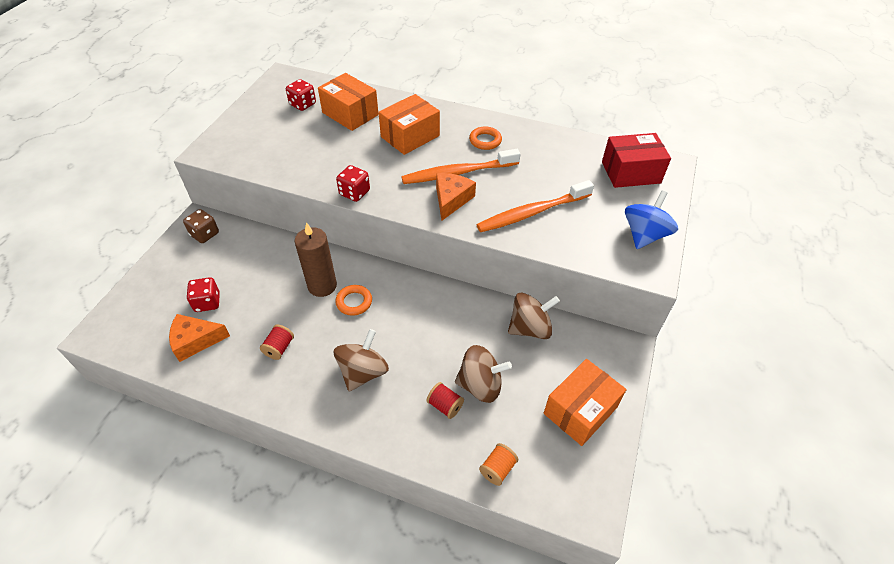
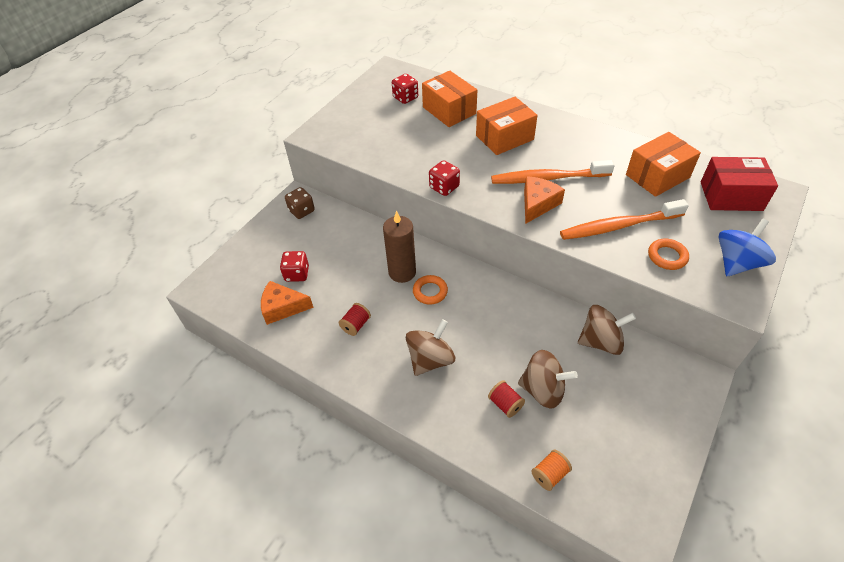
camera: 15 degrees right, 0 degrees up
orange ring [469,126,502,150] -> orange ring moved to [648,239,689,270]
orange box [544,359,627,446] -> orange box moved to [626,132,701,197]

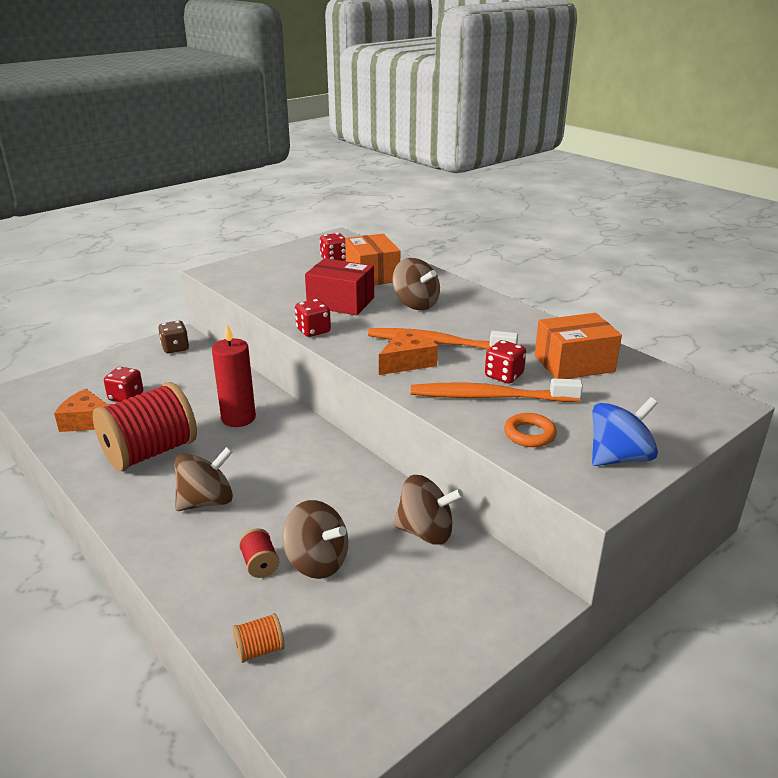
camera: 15 degrees right, 20 degrees down
red spool [339,303,371,336] -> red spool [93,382,197,471], size x2.48
brown candle [383,211,416,283] -> red candle [212,324,256,427]
orange ring [413,275,448,305] -> none
orange box [476,97,538,155] -> brown spinning top [392,258,440,310]
red box [701,157,778,211] -> red box moved to [305,258,374,315]
none -> red dice [485,340,526,384]

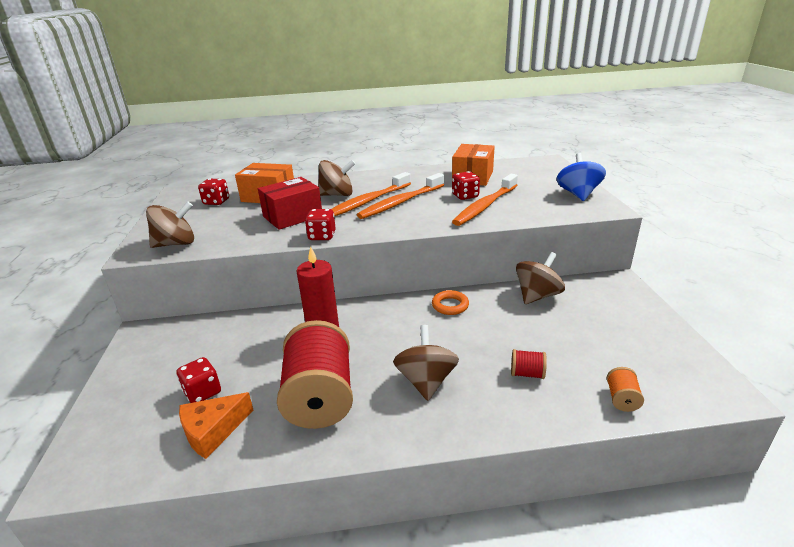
camera: 55 degrees left, 0 degrees up
brown dice [158,321,189,353] -> none
brown spinning top [282,500,348,579] -> brown spinning top moved to [146,202,194,248]
orange cheese [379,328,438,375] -> none
orange ring [504,413,557,447] -> orange ring moved to [432,290,469,315]
none -> orange toothbrush [332,172,411,217]

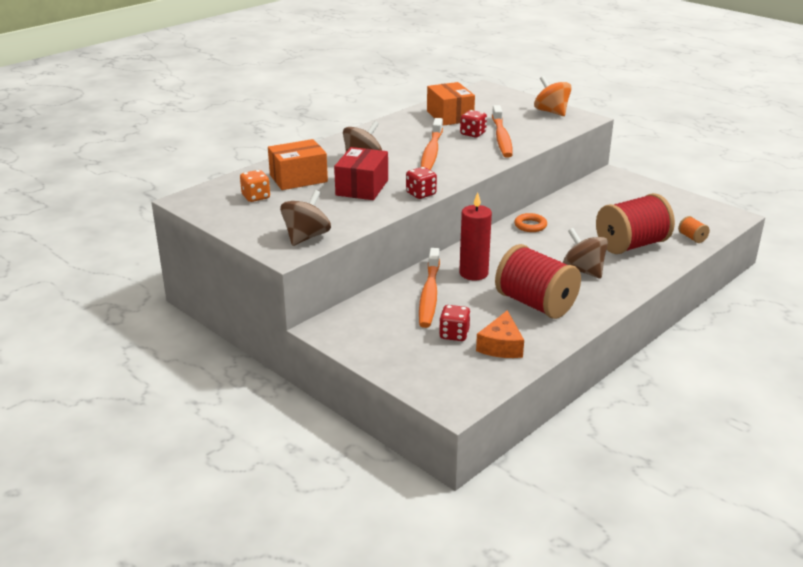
camera: 40 degrees left, 0 degrees up
red dice [198,178,229,205] -> orange dice [240,170,270,202]
orange toothbrush [332,172,411,217] -> orange toothbrush moved to [419,248,440,328]
red spool [511,349,547,379] -> red spool [596,193,675,254], size x2.48
brown spinning top [516,252,565,304] -> none
blue spinning top [556,153,606,201] -> orange spinning top [534,76,571,116]

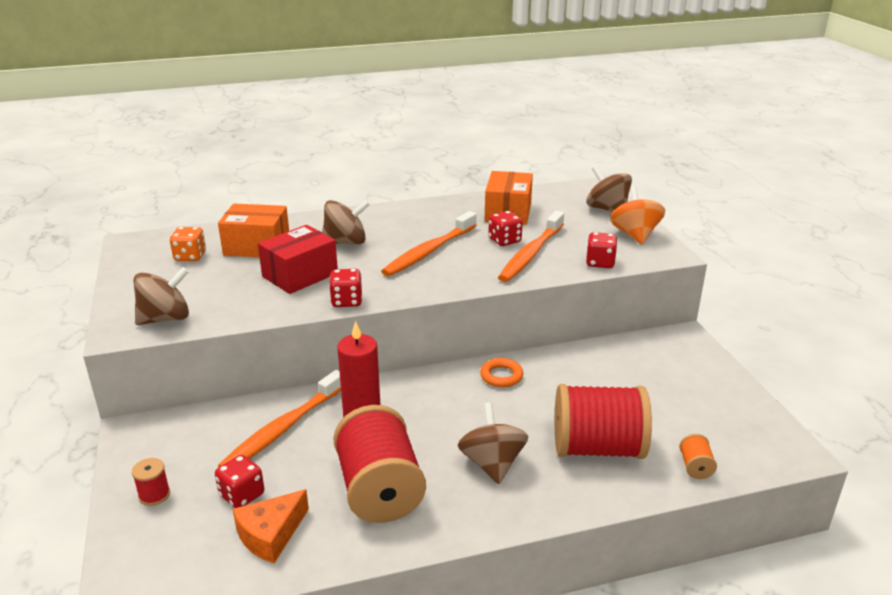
camera: 30 degrees right, 0 degrees up
none -> red spool [132,458,170,506]
none -> brown spinning top [586,166,632,212]
none -> red dice [586,232,617,268]

